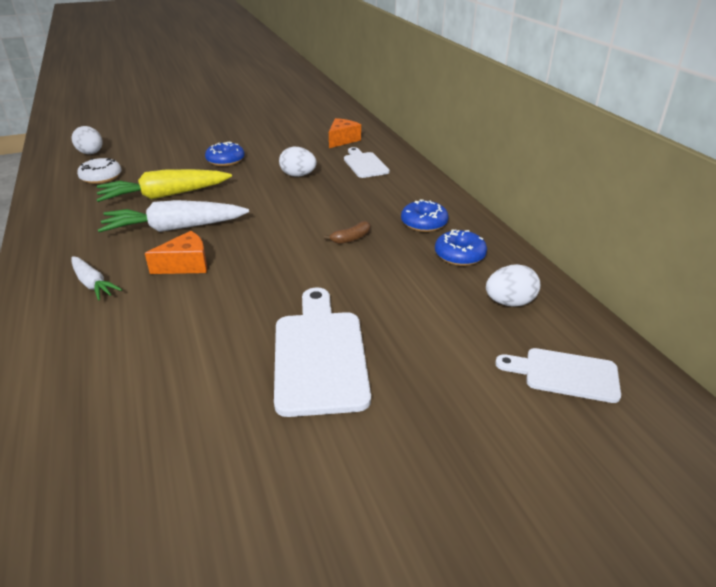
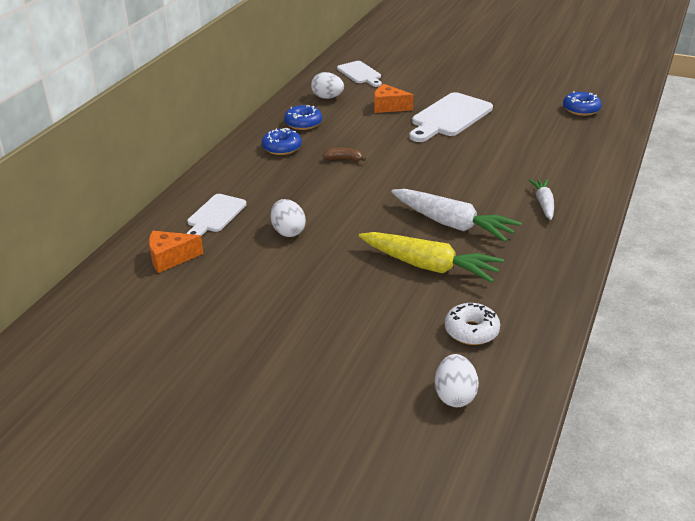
camera: 135 degrees left, 0 degrees up
orange cheese [145,231,207,274] -> orange cheese moved to [374,84,414,113]
blue donut [205,142,245,166] -> blue donut moved to [563,91,602,116]

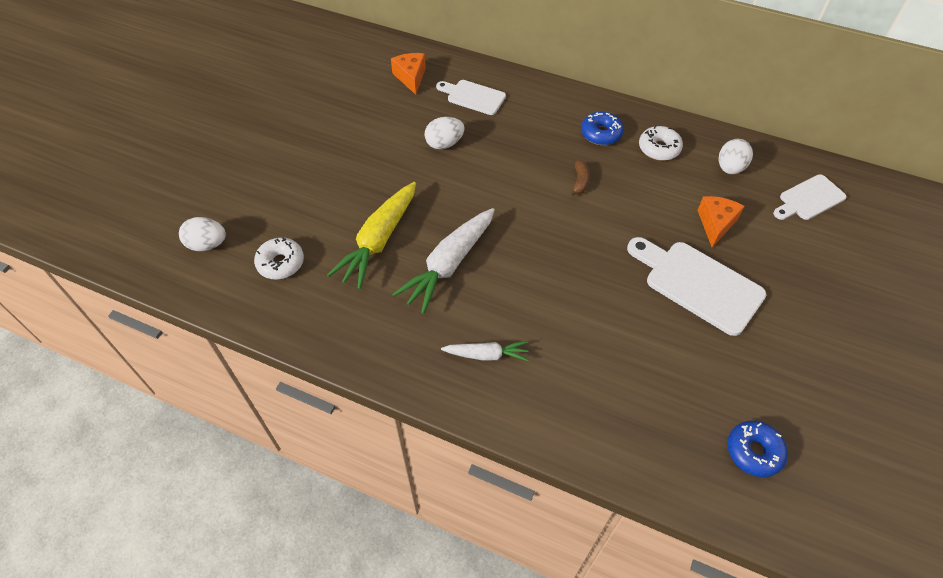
camera: 90 degrees right, 20 degrees up
blue donut [284,105,322,130] -> white donut [639,126,683,161]

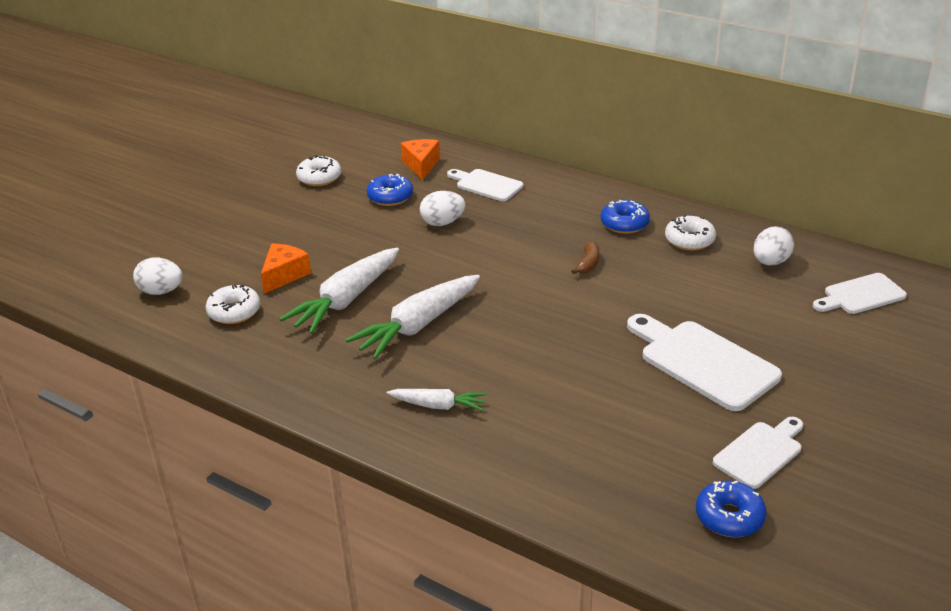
camera: 10 degrees right, 20 degrees down
yellow carrot [327,182,416,289] -> white carrot [279,247,399,334]
orange cheese [697,196,744,247] -> orange cheese moved to [261,244,311,294]
none -> white donut [296,155,341,186]
none -> blue donut [367,174,413,206]
none -> white cutting board [713,417,803,489]

